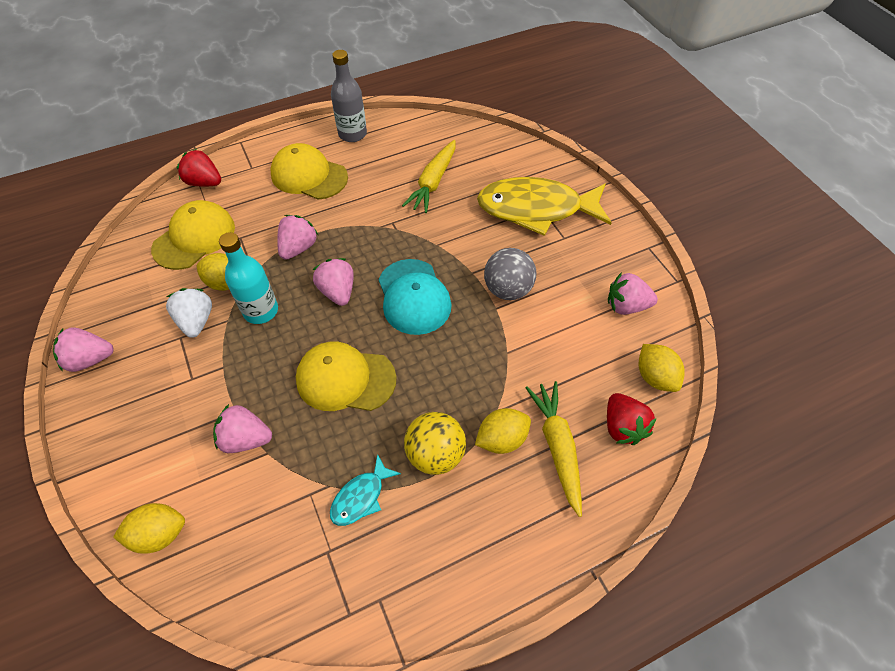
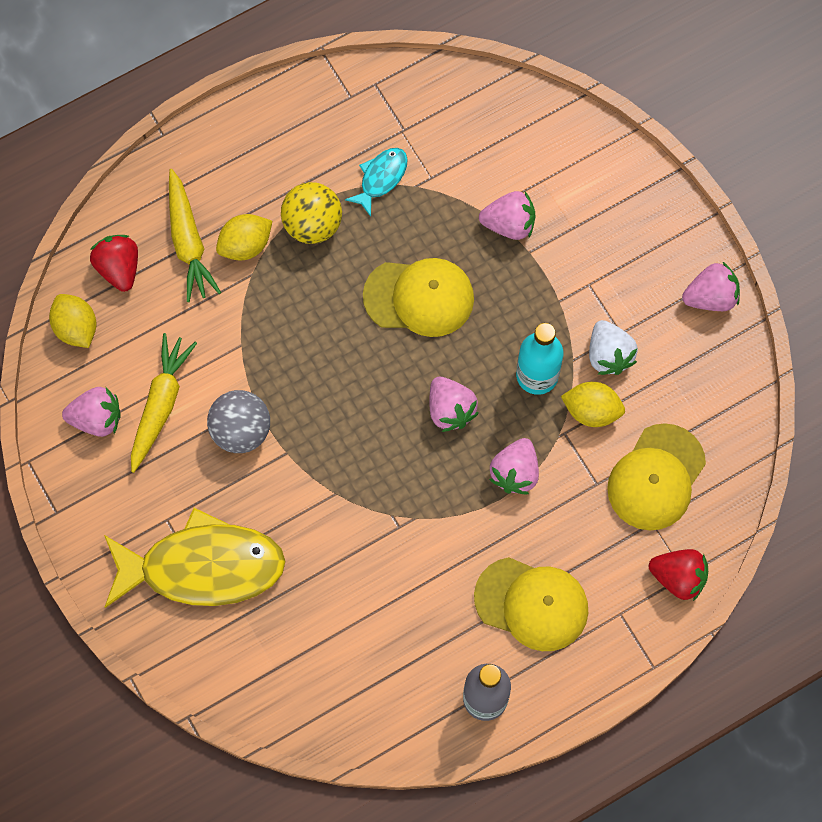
camera: 175 degrees right, 15 degrees up
yellow lemon [113,503,185,554] -> none
turquoise cap [378,259,452,335] -> none
yellow carrot [402,140,455,213] -> yellow carrot moved to [131,333,197,473]

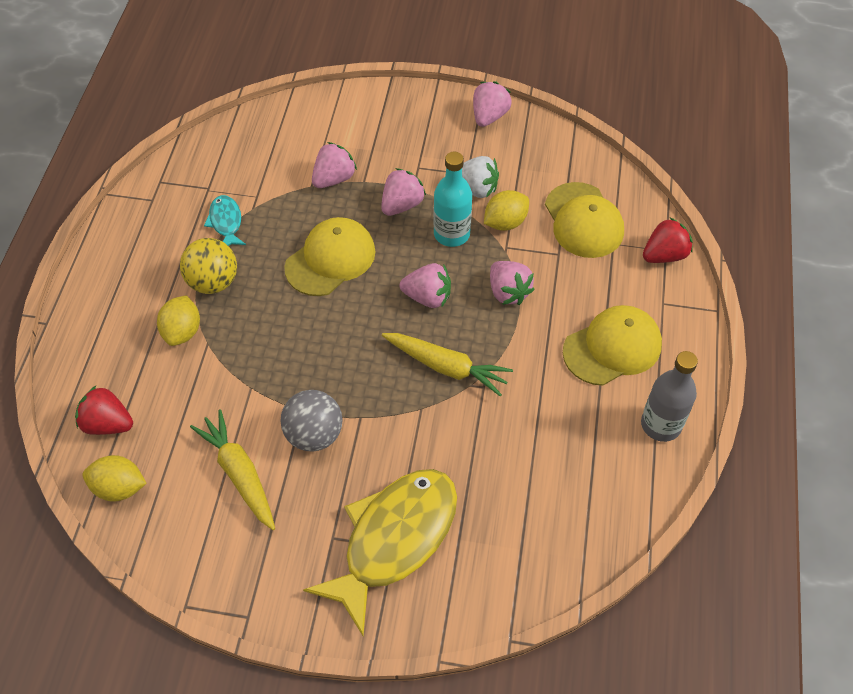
camera: 50 degrees left, 15 degrees down
pink strawberry [62,387,121,437] -> pink strawberry moved to [381,168,426,216]
yellow carrot [169,169,221,302] -> yellow carrot moved to [382,333,513,397]

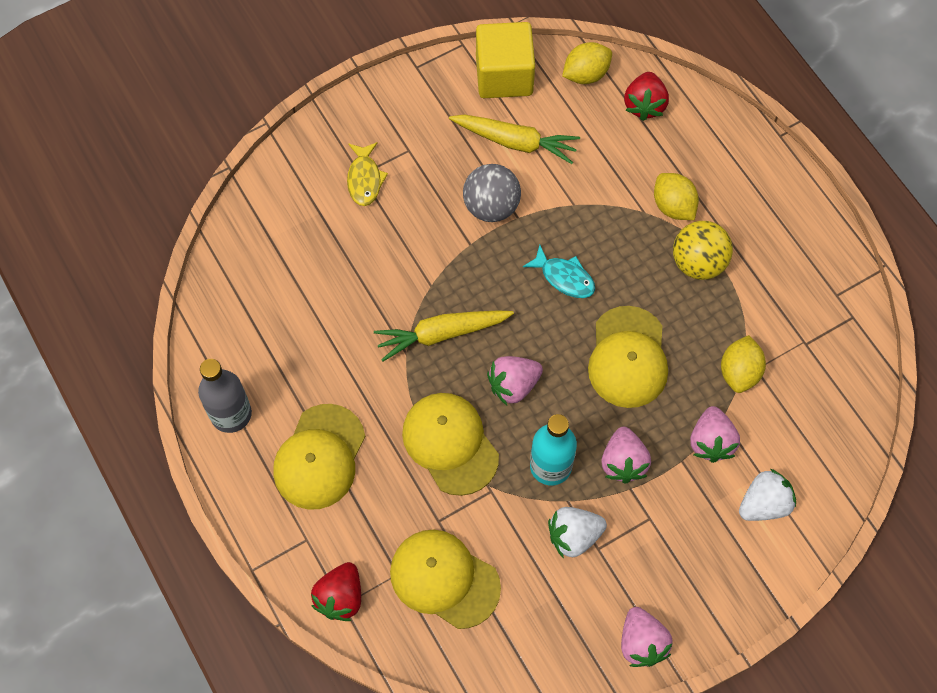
camera: 140 degrees right, 10 degrees up
red strawberry [75,385,133,435] -> red strawberry turned 120 degrees clockwise [624,72,669,121]
turquoise fish [204,195,246,246] -> turquoise fish moved to [523,245,595,298]
yellow fish [303,469,457,636] -> yellow fish [347,142,388,206], size x0.45
yellow lemon [484,190,529,231] -> yellow lemon moved to [721,335,766,393]
pink strawberry [490,261,535,305] -> yellow cap [402,393,499,496]
none -> yellow cube [476,22,535,98]
none -> white strawberry [739,469,796,521]

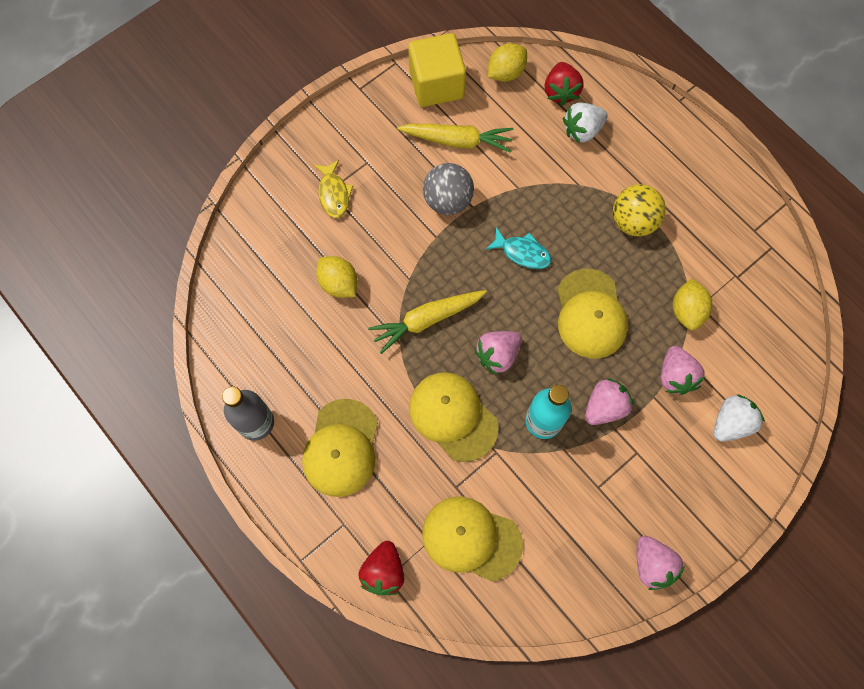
camera: 10 degrees left, 5 degrees up
white strawberry [548,507,607,558] -> white strawberry moved to [563,103,608,143]
pink strawberry [601,427,651,484] -> pink strawberry turned 120 degrees counterclockwise [585,378,633,425]
yellow lemon [654,173,699,220] -> yellow lemon moved to [316,256,357,298]

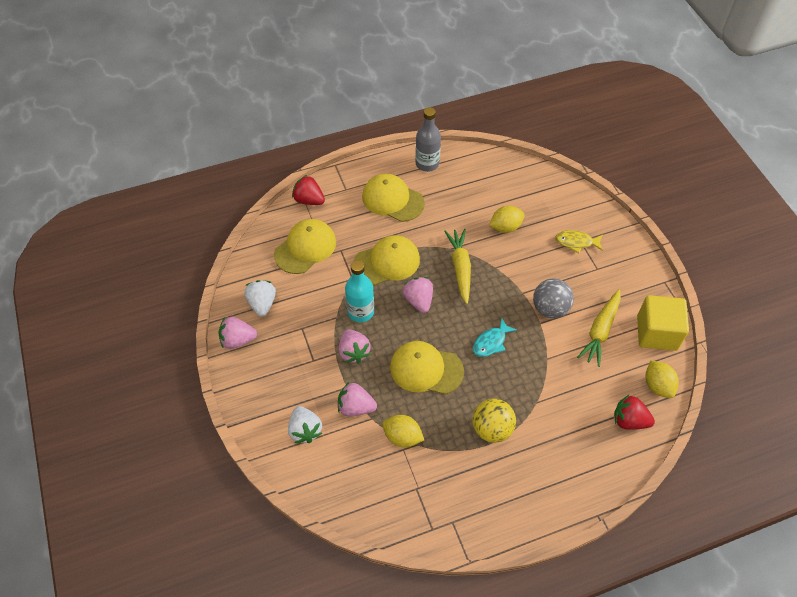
camera: 110 degrees right, 15 degrees down
white strawberry [563,103,608,143] -> white strawberry moved to [244,280,276,317]

